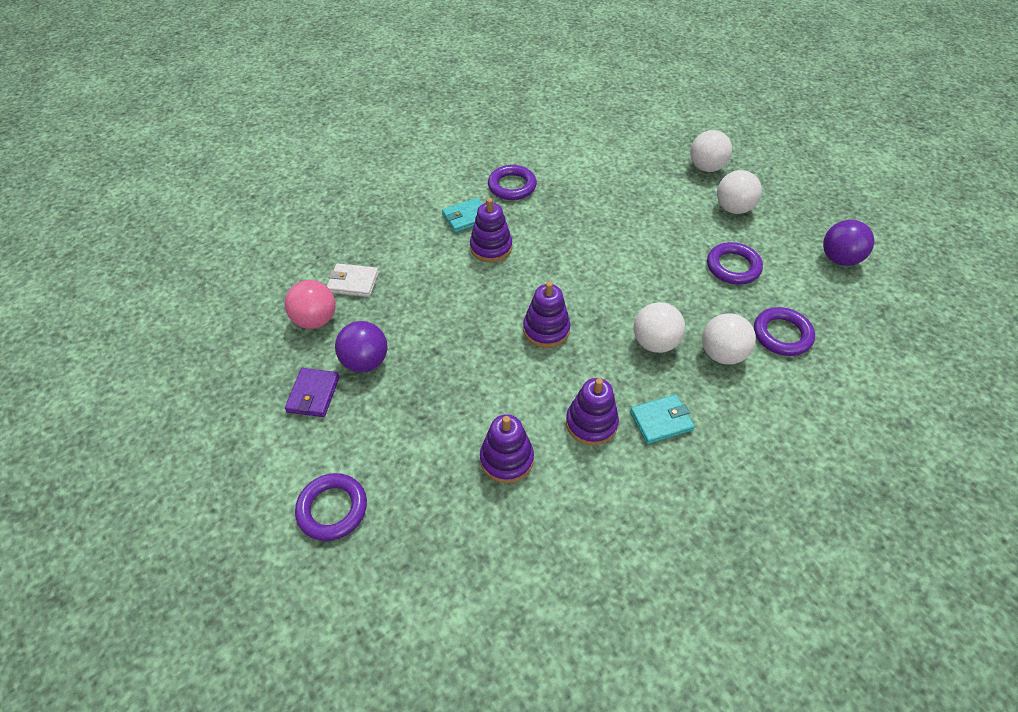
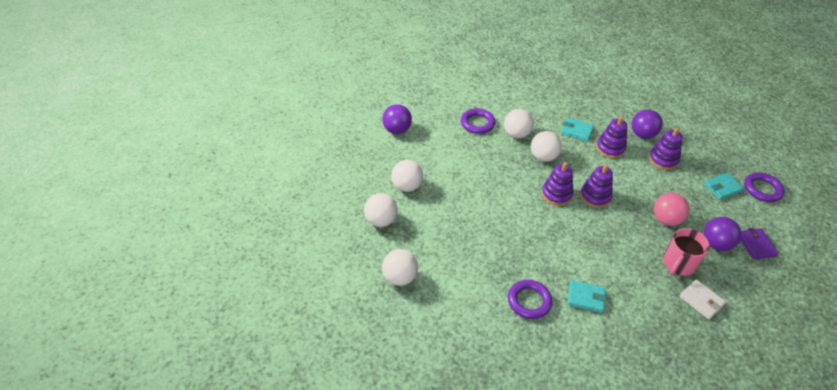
camera: 140 degrees left, 5 degrees down
pink ball [285,280,336,329] -> pink ball moved to [654,193,689,226]
purple wallet [285,368,340,417] -> purple wallet turned 60 degrees counterclockwise [741,228,779,259]
purple stacking toy [470,198,512,262] -> purple stacking toy moved to [542,162,574,206]
purple ring [707,242,763,285] -> none
none -> white ball [382,249,418,286]
none -> purple ball [632,110,663,139]
none -> pink mug [663,228,710,276]
none -> turquoise wallet [704,173,744,200]

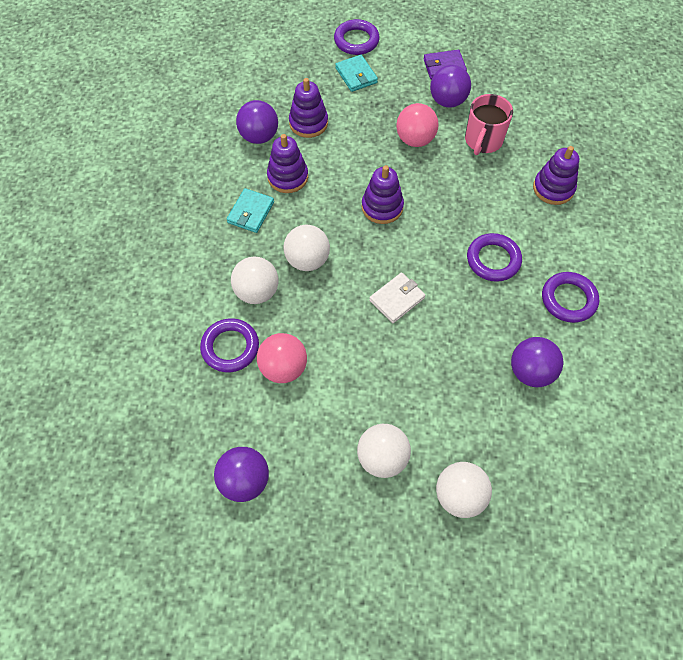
camera: 90 degrees left, 15 degrees up
white ball [382,249,418,286] -> none
purple stacking toy [542,162,574,206] -> purple stacking toy moved to [533,146,579,205]
turquoise wallet [567,280,606,313] -> none
pink mug [663,228,710,276] -> pink mug turned 75 degrees clockwise [465,94,513,155]
white wallet [679,280,726,319] -> white wallet moved to [369,273,426,323]
none -> pink ball [257,333,307,383]
none -> purple ring [467,233,522,282]
none -> purple ball [511,337,564,387]

